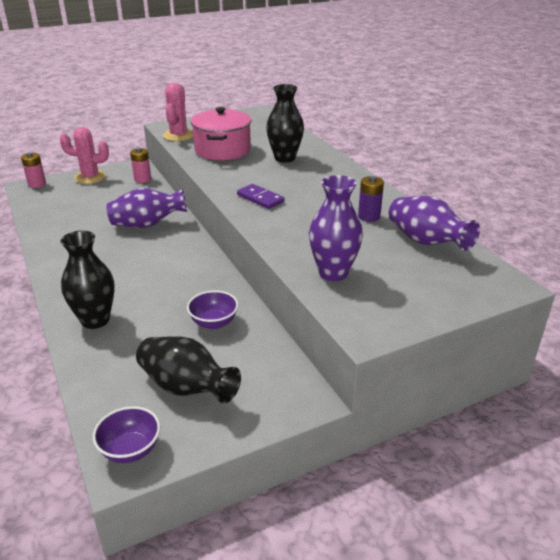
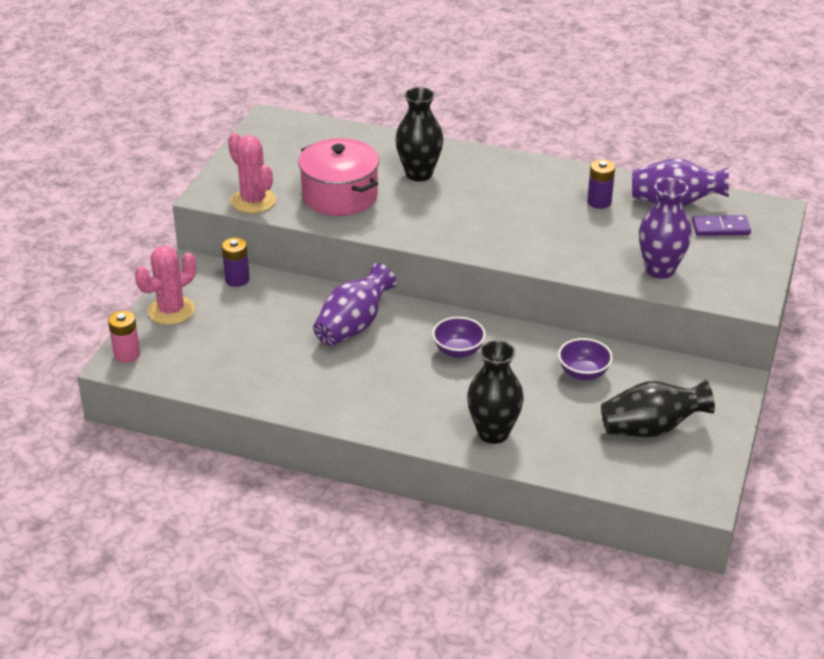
camera: 45 degrees left, 5 degrees up
purple bowl [93,406,160,463] -> purple bowl moved to [432,317,486,358]
pink battery [130,148,151,183] -> purple battery [222,238,250,287]
purple domino [237,184,284,209] -> purple domino moved to [692,215,751,236]

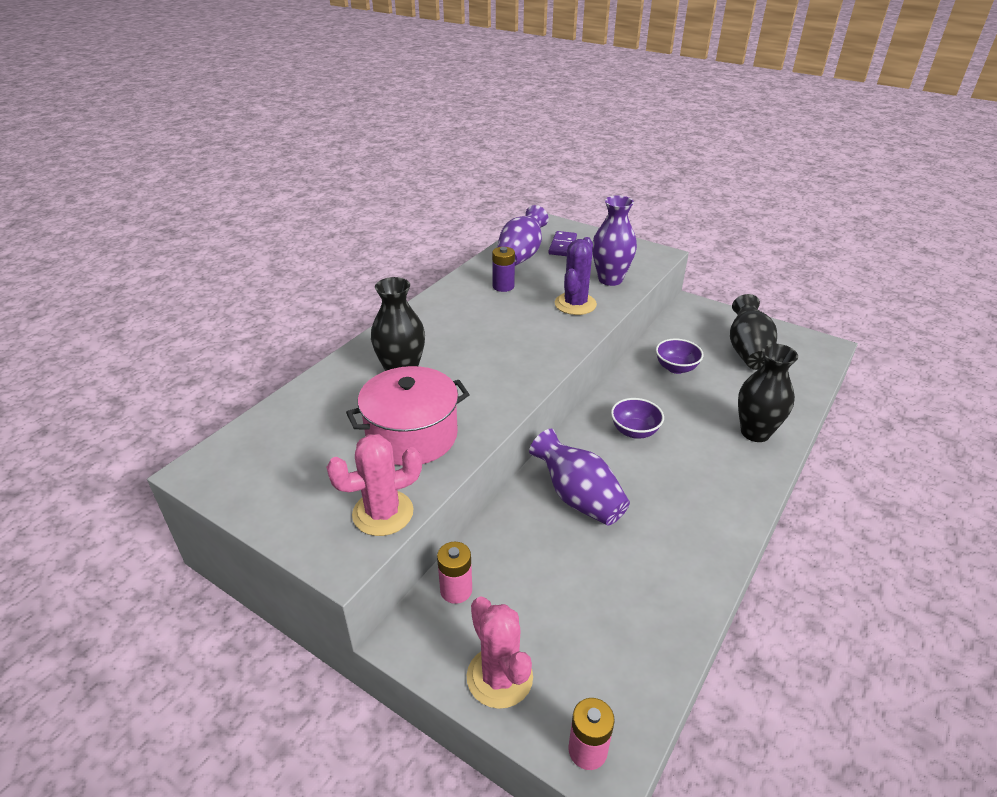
camera: 75 degrees left, 0 degrees up
purple battery [222,238,250,287] -> pink battery [437,542,472,604]
none -> purple cactus [555,237,597,315]

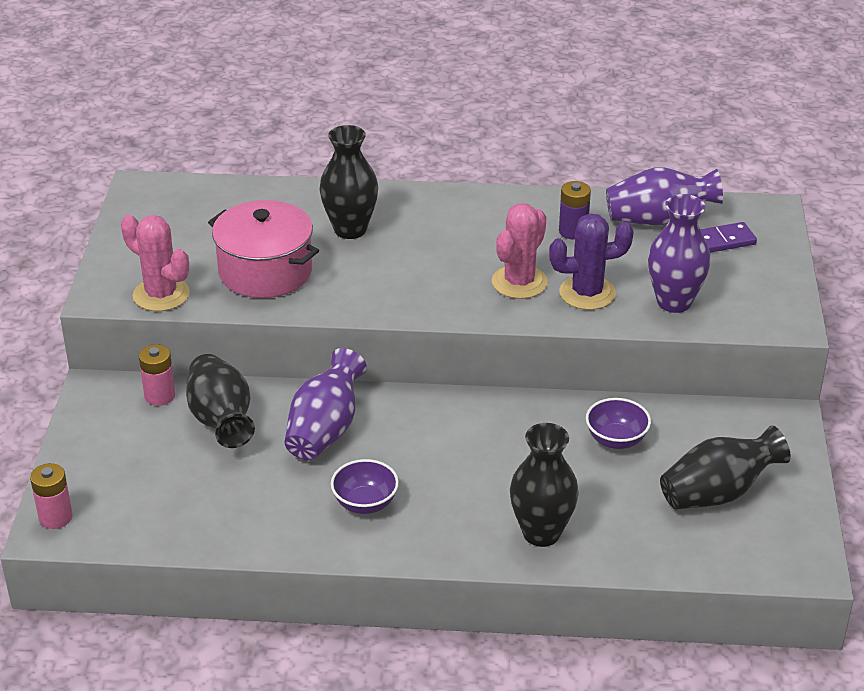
camera: 60 degrees right, 0 degrees up
pink cactus [467,597,533,709] -> pink cactus moved to [492,203,548,299]
purple bowl [611,398,664,439] -> purple bowl moved to [331,459,399,514]
none -> black vase [186,354,255,448]

